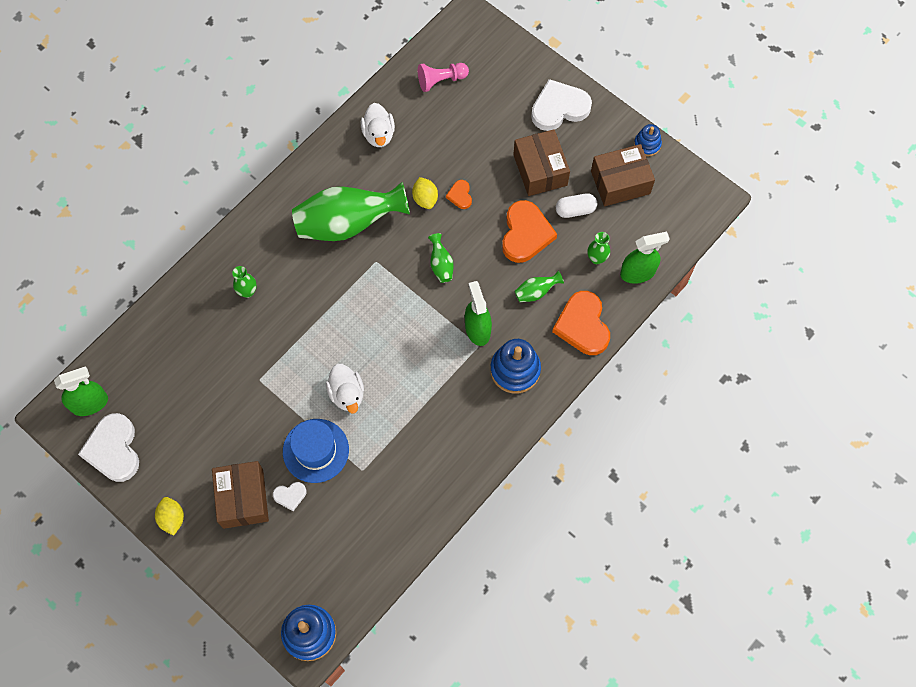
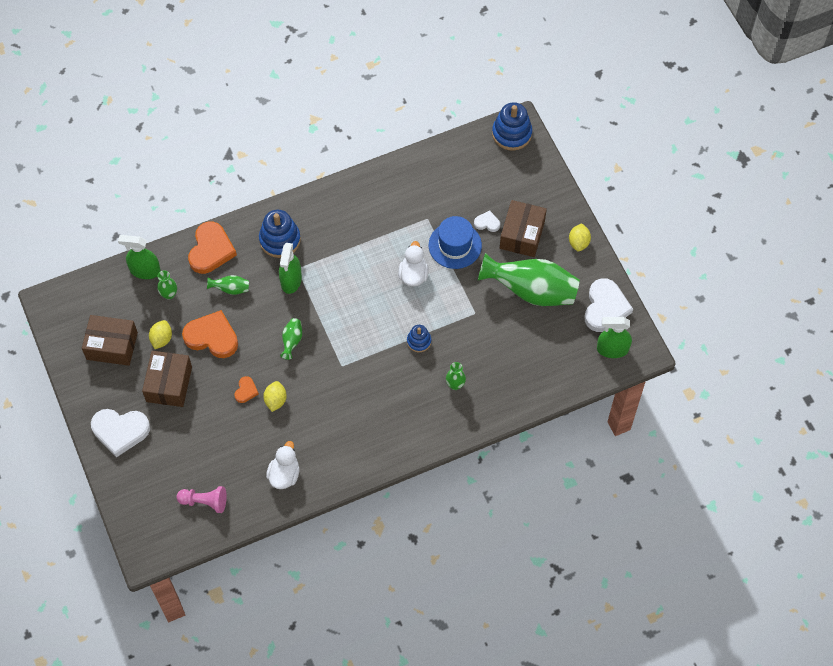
camera: 155 degrees left, 5 degrees down
green vase [292,182,410,241] -> green vase moved to [478,253,580,306]
orange heart [502,200,557,263] -> orange heart turned 75 degrees clockwise [182,310,238,358]
white capsule [556,193,597,218] -> yellow lemon [149,320,172,349]
blue stacking toy [634,124,662,156] -> blue stacking toy moved to [407,325,431,352]

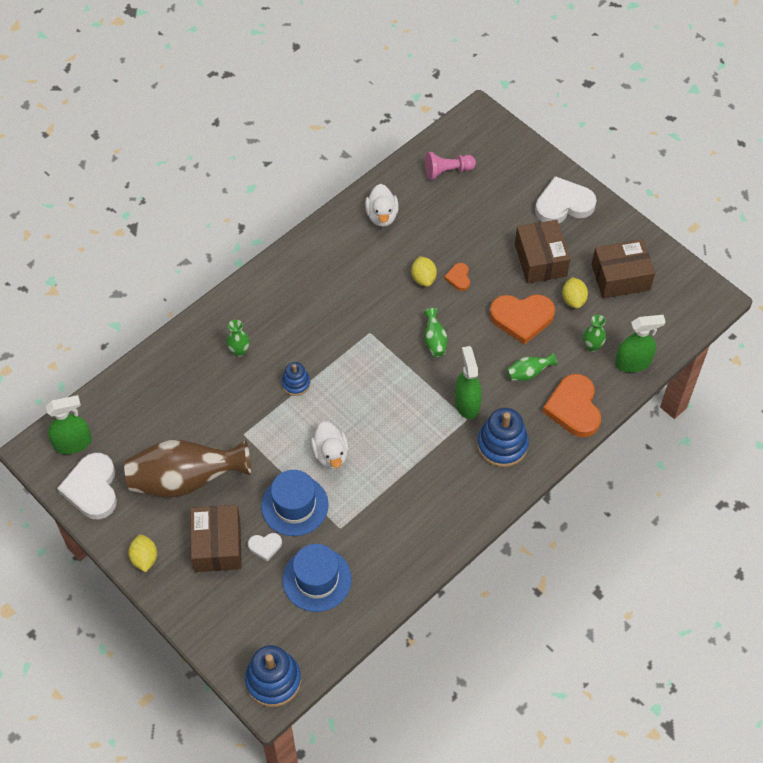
camera: 160 degrees right, 5 degrees down
green vase [478,253,580,306] -> brown vase [124,440,251,498]
none -> blue hat [282,544,352,612]

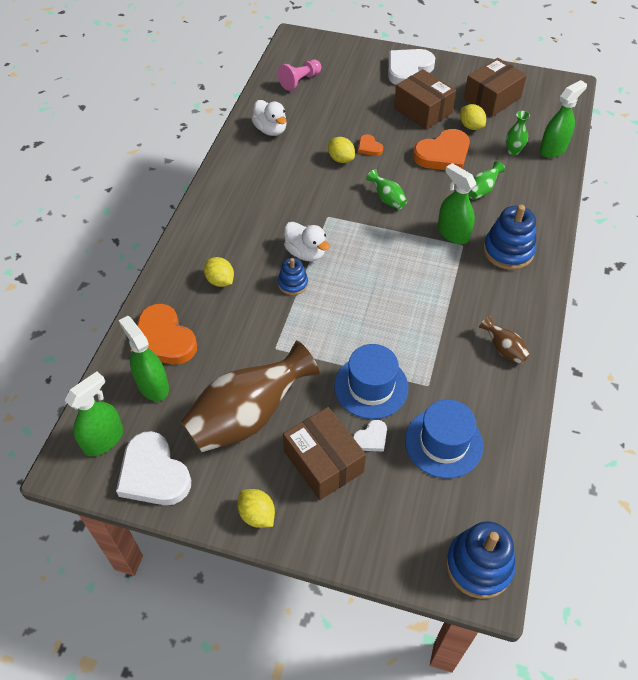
camera: 30 degrees left, 5 degrees down
green vase [226,320,250,357] -> yellow lemon [204,257,234,287]
white duck [311,421,349,469] -> white duck moved to [284,222,330,261]
orange heart [543,374,601,437] -> orange heart moved to [131,304,197,364]
none -> green spray bottle [119,316,169,401]
none -> brown vase [479,316,530,364]

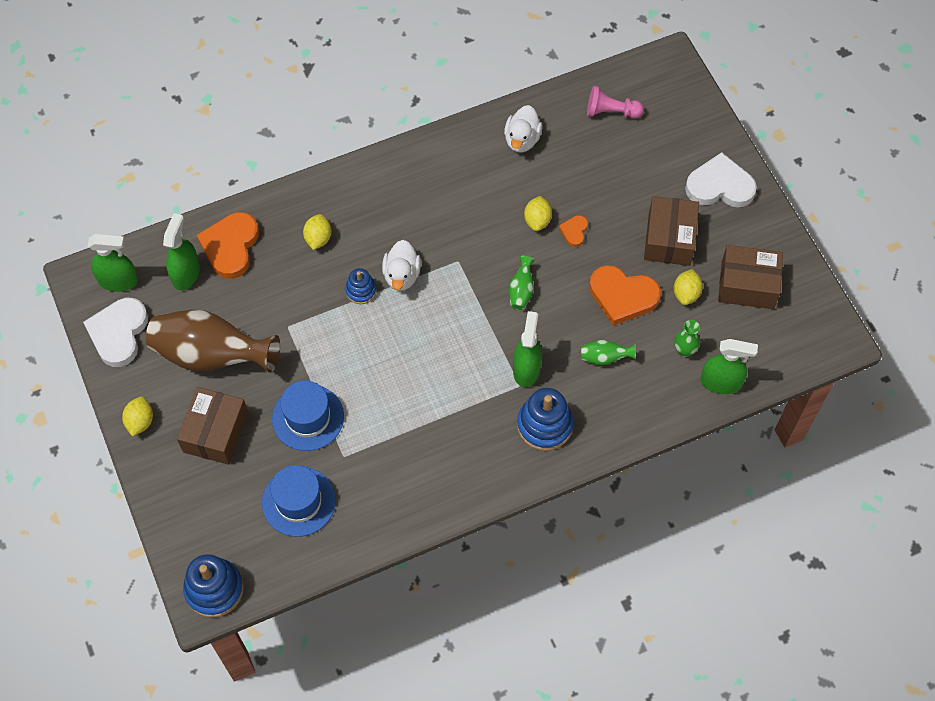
camera: 50 degrees right, 10 degrees up
white heart [353,420,387,452] -> none
brown vase [479,316,530,364] -> none

